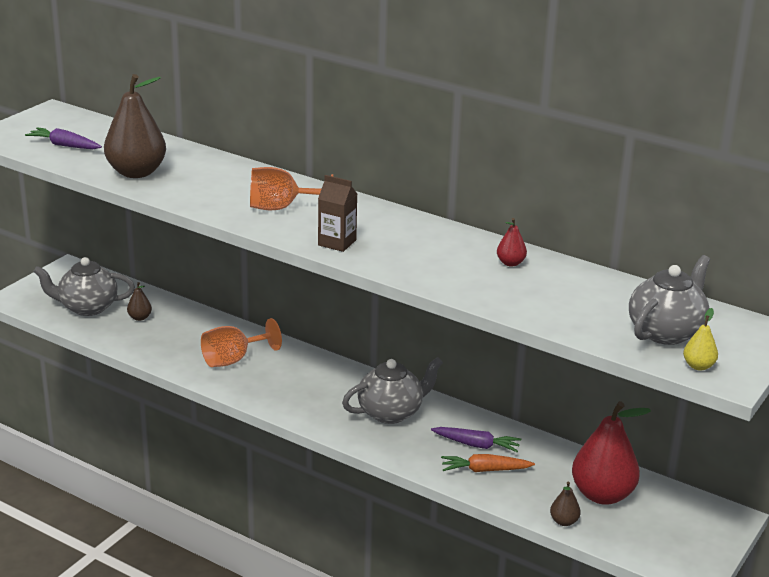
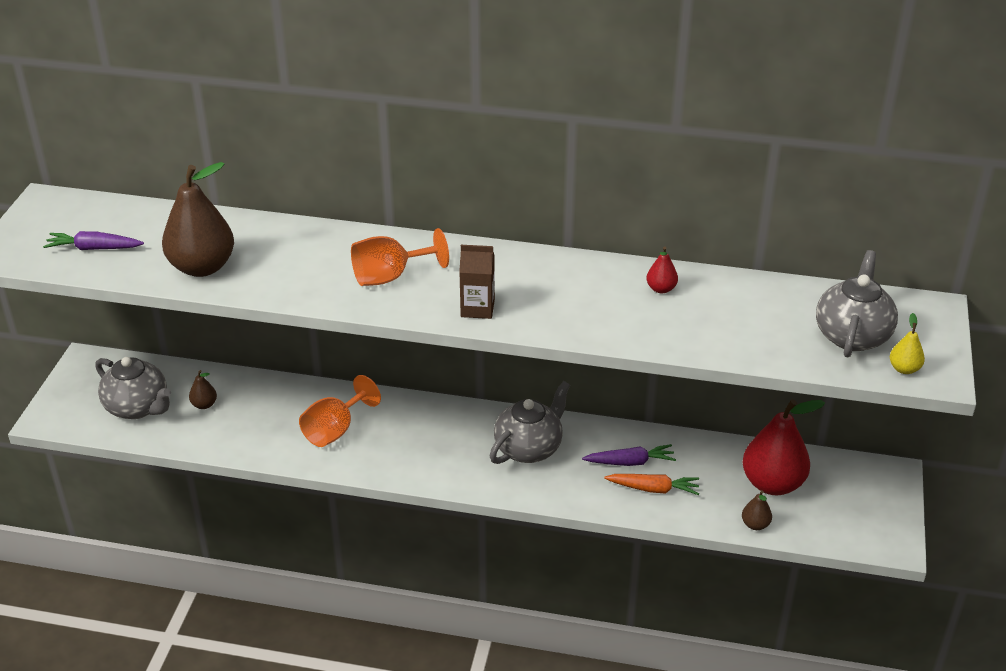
camera: 20 degrees left, 10 degrees up
grey teapot [33,257,135,316] -> grey teapot turned 120 degrees counterclockwise [95,357,171,419]
orange carrot [441,454,535,472] -> orange carrot turned 150 degrees counterclockwise [604,474,699,495]

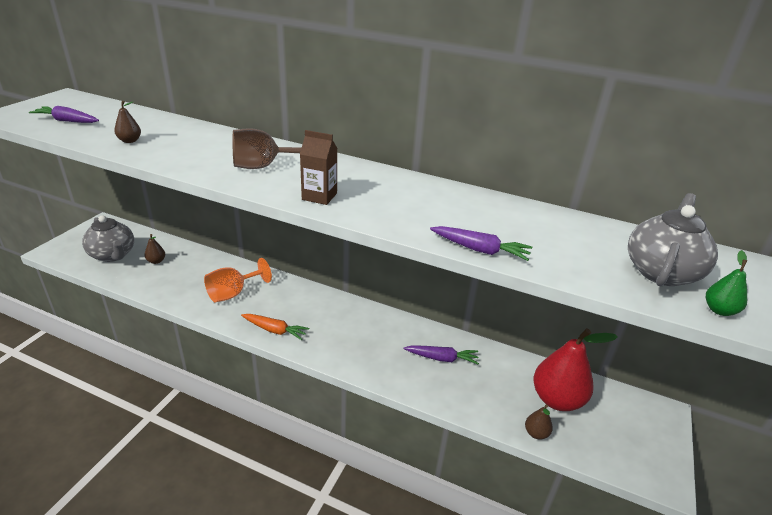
camera: 10 degrees right, 5 degrees down
brown pear [162,162,234,277] -> brown pear [114,101,141,143], size x0.44
orange goblet [351,228,449,286] -> brown goblet [232,128,302,169]
grey teapot [490,381,570,464] -> none
orange carrot [604,474,699,495] -> orange carrot moved to [241,314,309,340]
red pear [647,247,678,294] -> none
yellow pear [890,313,925,374] -> green pear [706,250,748,316]
none -> purple carrot [430,226,532,261]

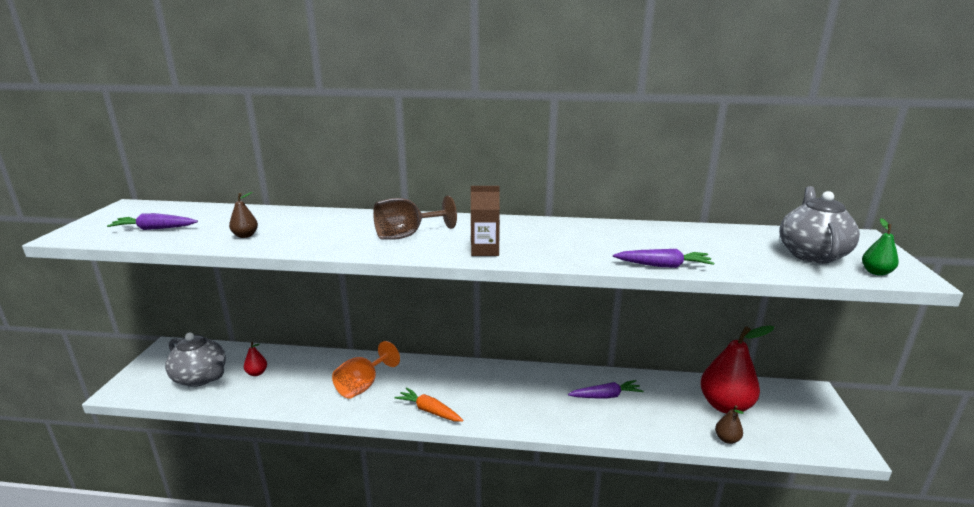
camera: 15 degrees left, 10 degrees down
brown pear [144,234,165,264] -> red pear [244,342,267,376]
orange carrot [241,314,309,340] -> orange carrot turned 150 degrees counterclockwise [395,387,464,422]

